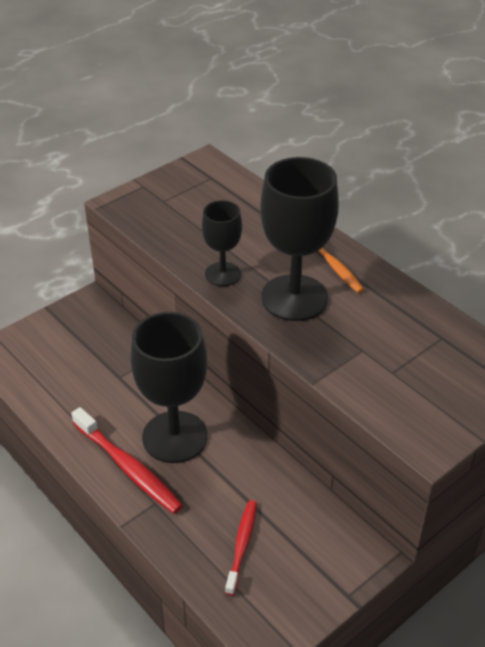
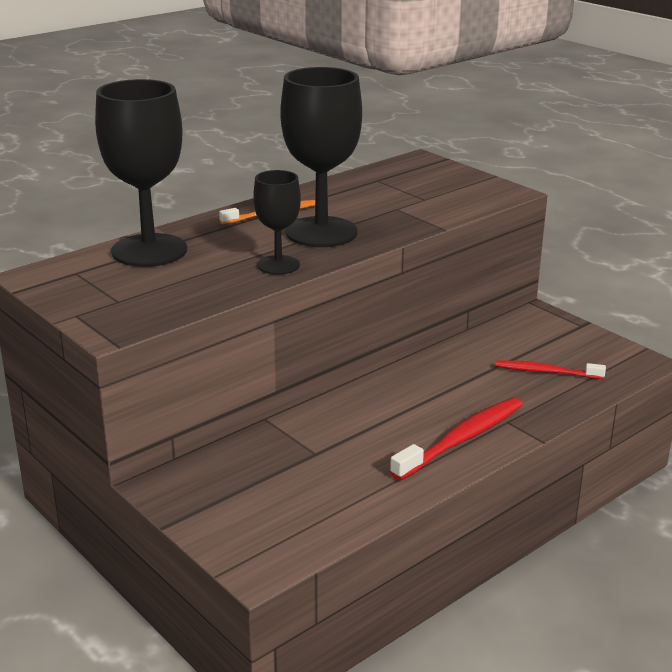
camera: 90 degrees left, 15 degrees down
black goblet [131,312,208,463] -> black goblet moved to [95,79,187,267]

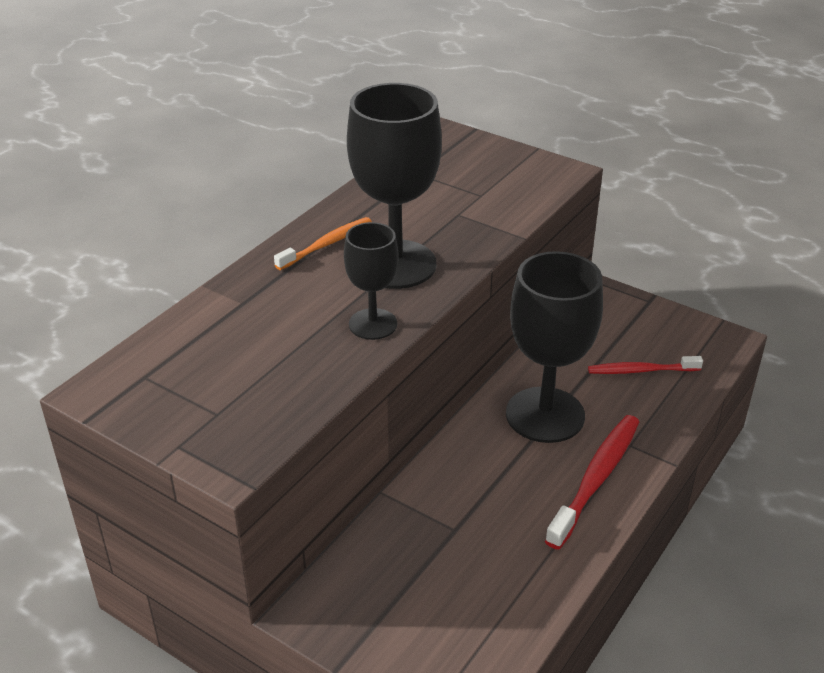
camera: 15 degrees left, 10 degrees up
black goblet [95,79,187,267] -> black goblet moved to [506,251,603,443]

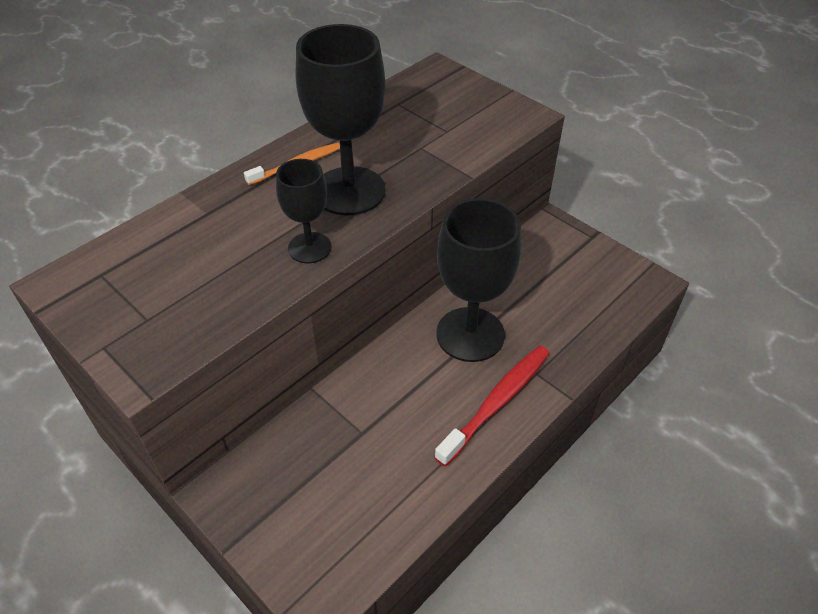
camera: 10 degrees right, 10 degrees up
red toothbrush [588,356,703,374] -> none

